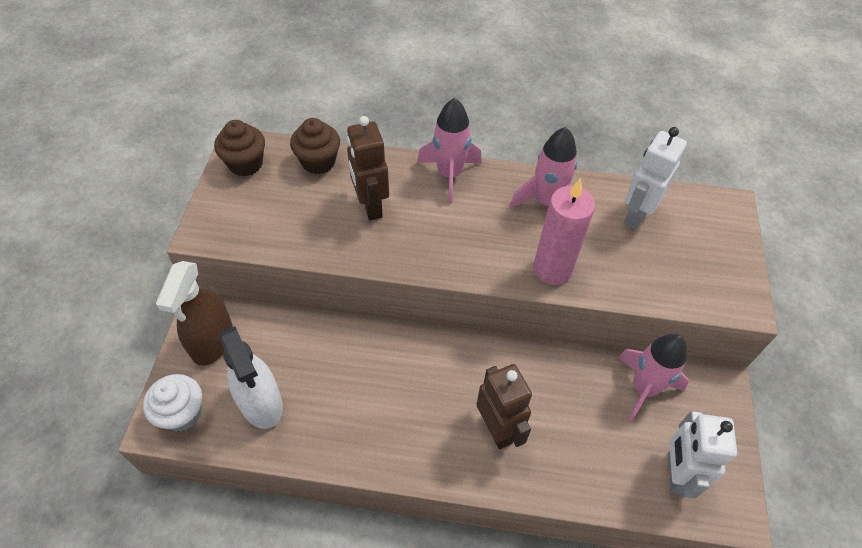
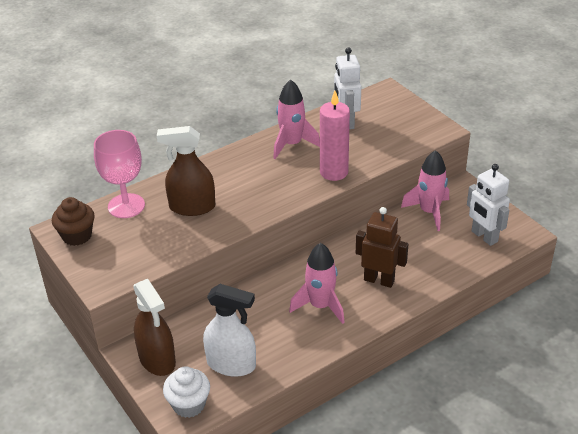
camera: 40 degrees left, 15 degrees down
brown cupcake [290,118,340,174] -> pink goblet [94,130,145,218]
brown robot [347,116,389,221] -> brown spray bottle [157,126,215,216]
pink rocket [417,98,482,204] -> pink rocket moved to [289,243,345,324]

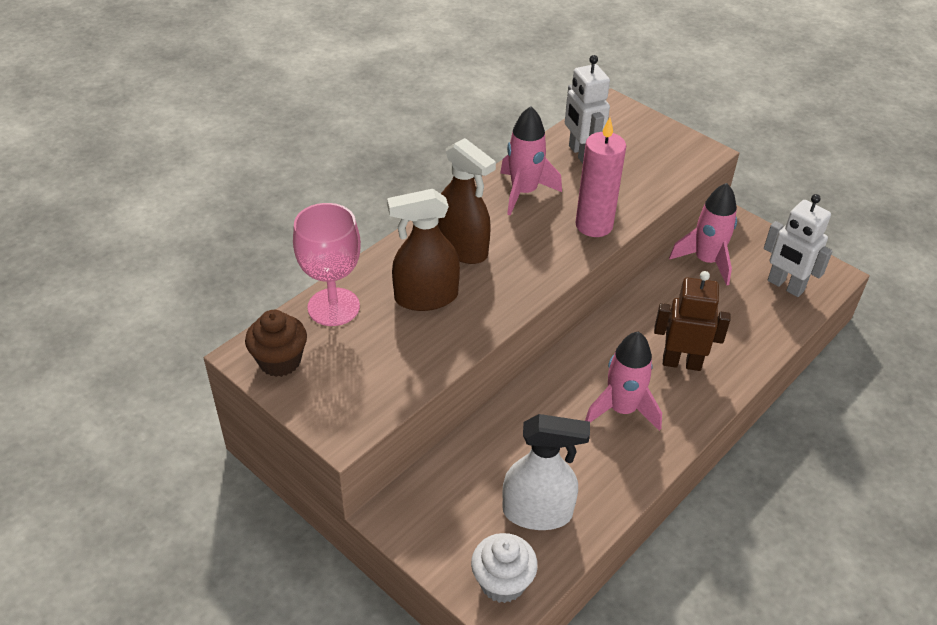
camera: 15 degrees left, 5 degrees up
brown spray bottle [133,279,176,376] -> brown spray bottle moved to [438,138,496,264]

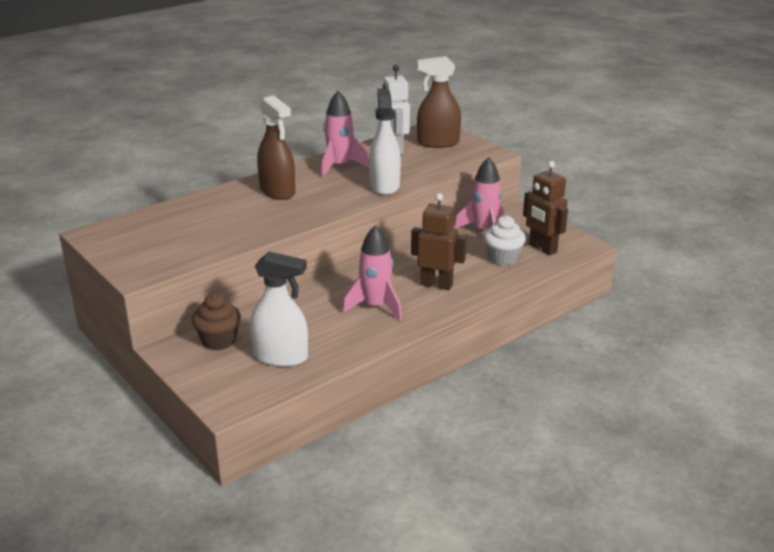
camera: 10 degrees right, 15 degrees down
brown cupcake [245,310,307,377] -> brown cupcake moved to [192,293,241,350]
pink goblet [293,203,361,326] -> none
brown spray bottle [387,189,460,311] -> brown spray bottle moved to [417,56,461,148]
white cupcake [471,533,538,603] -> white cupcake moved to [484,215,526,266]
pink candle [575,117,626,237] -> white spray bottle [369,88,401,195]
white robot [764,194,833,297] -> brown robot [523,161,568,255]

